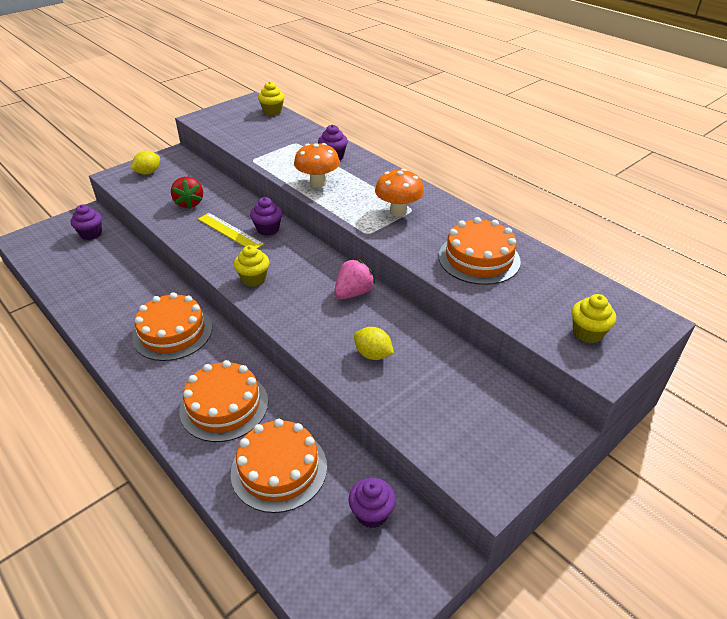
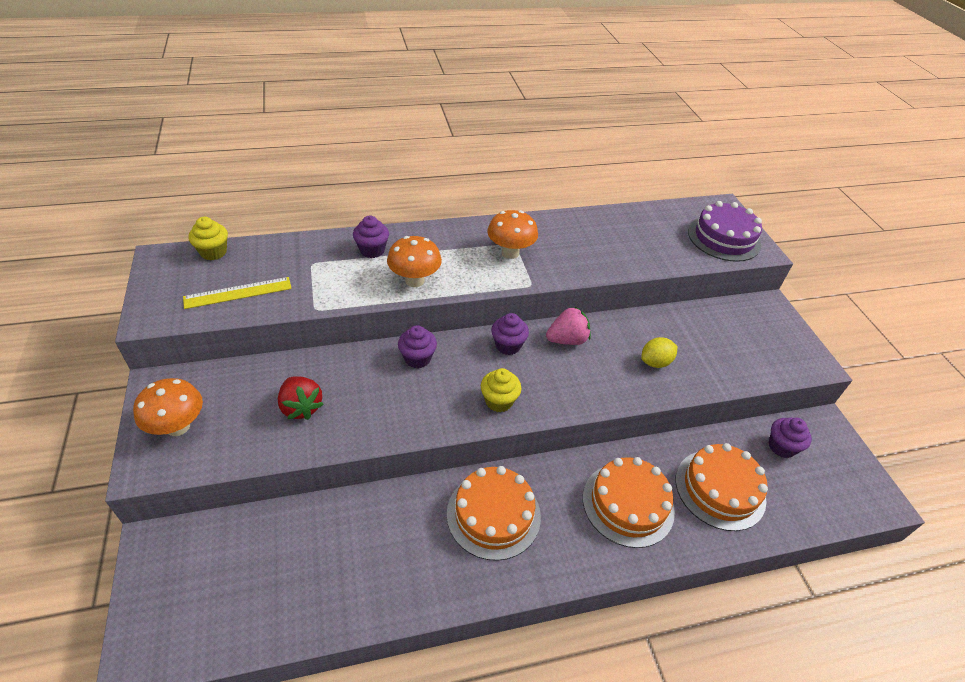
camera: 65 degrees left, 5 degrees up
purple cupcake [70,205,102,240] -> purple cupcake moved to [491,313,529,355]
yellow lemon [131,151,160,174] -> orange mushroom [133,378,203,436]
red strawberry [171,177,203,209] -> red strawberry turned 45 degrees clockwise [278,376,324,420]
yellow ruler [198,213,264,248] -> yellow ruler moved to [183,277,292,309]
pink strawberry [334,259,375,299] -> pink strawberry turned 90 degrees clockwise [546,307,591,345]
orange cake [438,217,521,285] -> none
yellow cupcake [572,294,616,343] -> purple cake [688,201,762,262]

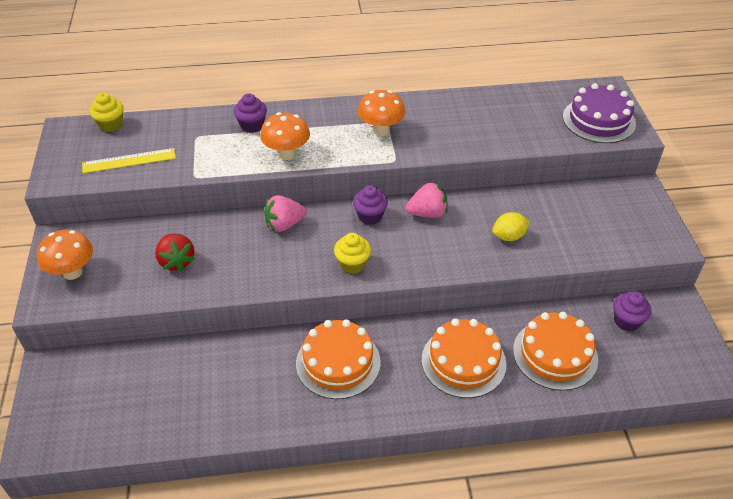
camera: 10 degrees right, 0 degrees up
purple cupcake [398,325,437,368] -> pink strawberry [264,195,307,232]

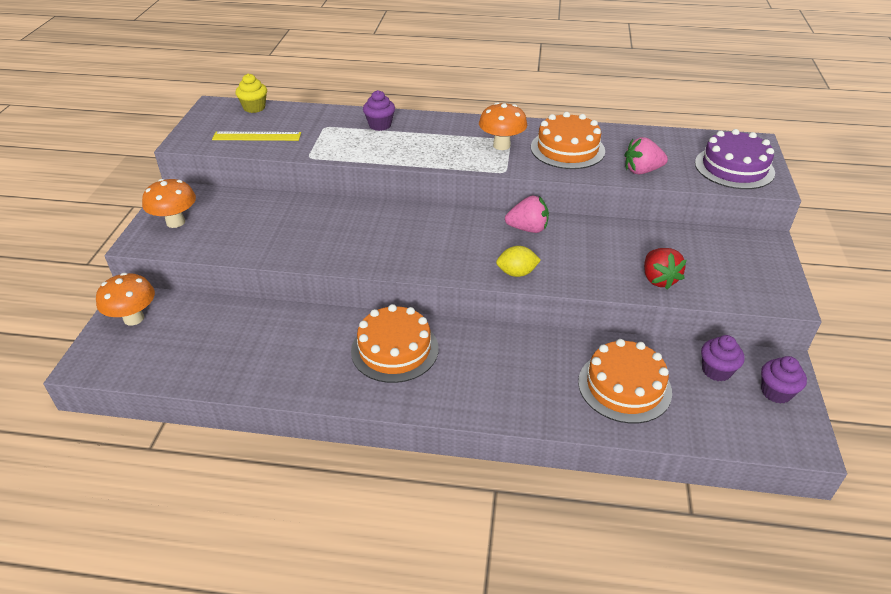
camera: 15 degrees right, 5 degrees down
red strawberry [155,233,195,272] -> red strawberry moved to [644,248,687,289]
orange mushroom [260,112,310,160] -> orange mushroom moved to [96,273,155,325]
pink strawberry [264,195,307,232] -> pink strawberry moved to [625,137,668,174]
yellow cupcake [334,233,371,274] -> none
purple cupcake [353,185,388,225] -> purple cupcake moved to [761,356,807,404]
orange cake [422,318,507,398] -> orange cake moved to [531,112,605,169]
yellow lemon [492,212,530,241] -> yellow lemon moved to [496,246,541,277]

